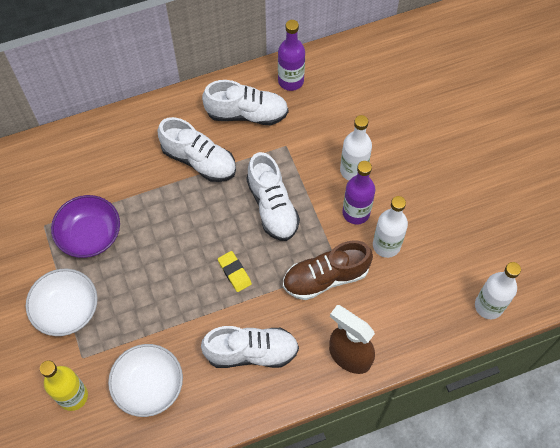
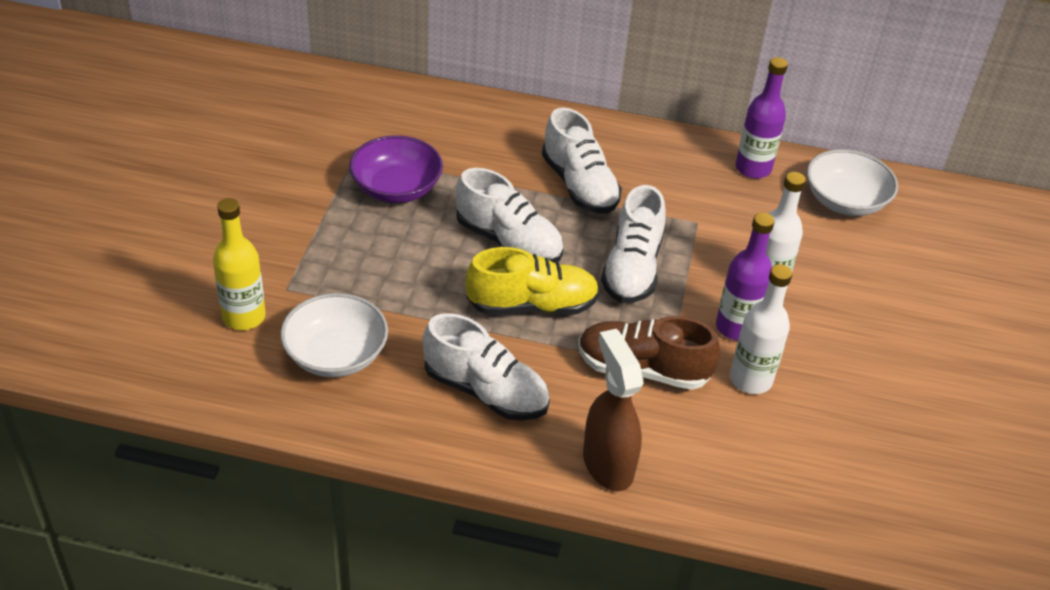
camera: 30 degrees right, 20 degrees down
white bowl [26,269,98,336] -> white bowl moved to [807,149,898,216]
white shoe [202,80,288,125] -> white shoe moved to [456,168,564,263]
yellow eraser [218,251,252,292] -> yellow shoe [466,247,599,315]
white bottle [475,262,521,319] -> none

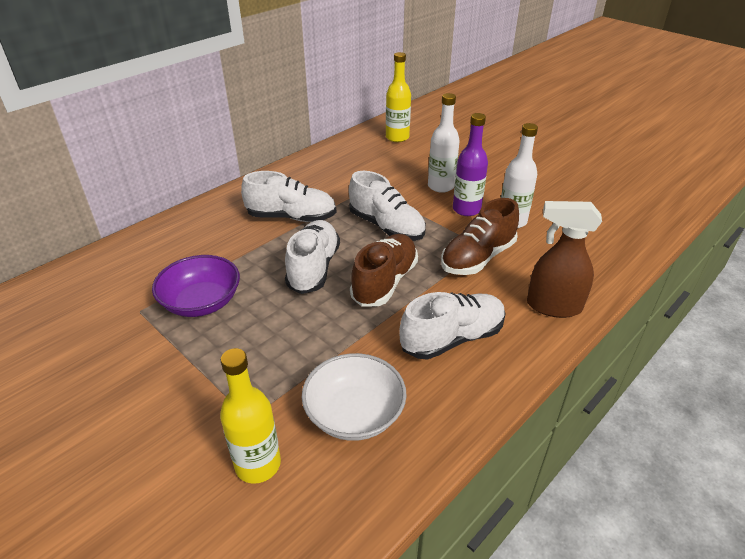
camera: 55 degrees left, 5 degrees down
white shoe [456,168,564,263] -> white shoe turned 60 degrees counterclockwise [285,220,340,294]
yellow shoe [466,247,599,315] -> brown shoe [350,234,418,307]
purple bottle [735,57,788,179] -> none
white bowl [807,149,898,216] -> yellow bottle [386,52,411,142]

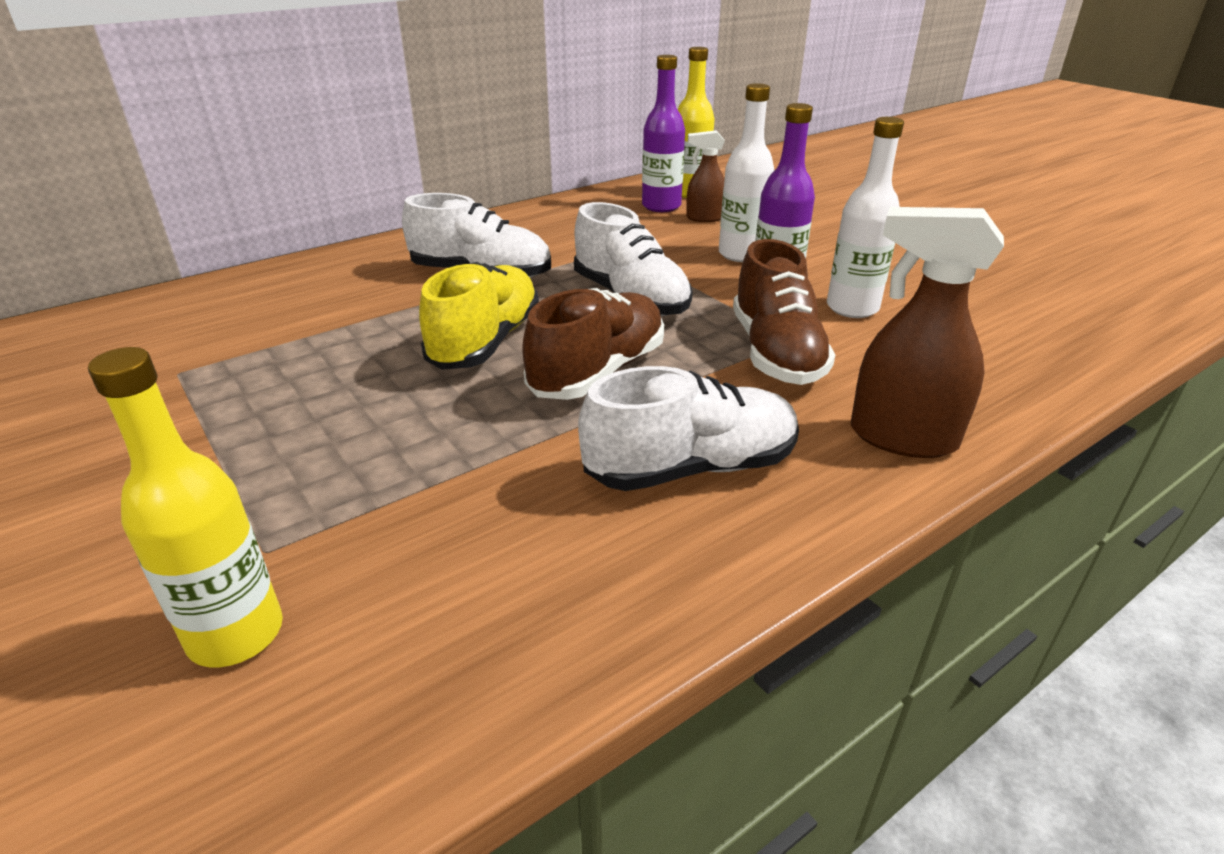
camera: 10 degrees right, 5 degrees down
purple bowl [152,255,240,317] -> none
white shoe [285,220,340,294] -> yellow shoe [419,262,539,370]
white bowl [301,353,407,441] -> none
brown shoe [441,198,519,275] -> brown shoe turned 60 degrees counterclockwise [733,239,835,385]
none -> purple bottle [642,55,685,212]
none -> brown spray bottle [686,130,725,222]

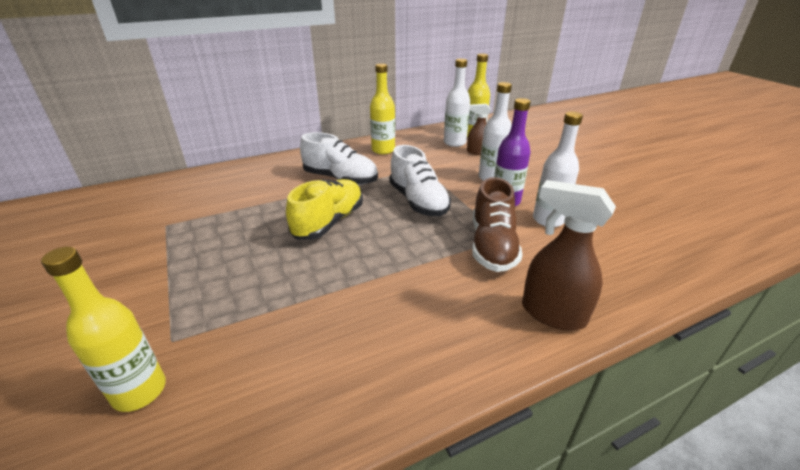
camera: 10 degrees right, 0 degrees up
brown shoe [522,288,664,400] -> none
white shoe [578,366,799,491] -> none
purple bottle [642,55,685,212] -> white bottle [444,59,470,147]
none -> yellow bottle [370,63,395,155]

